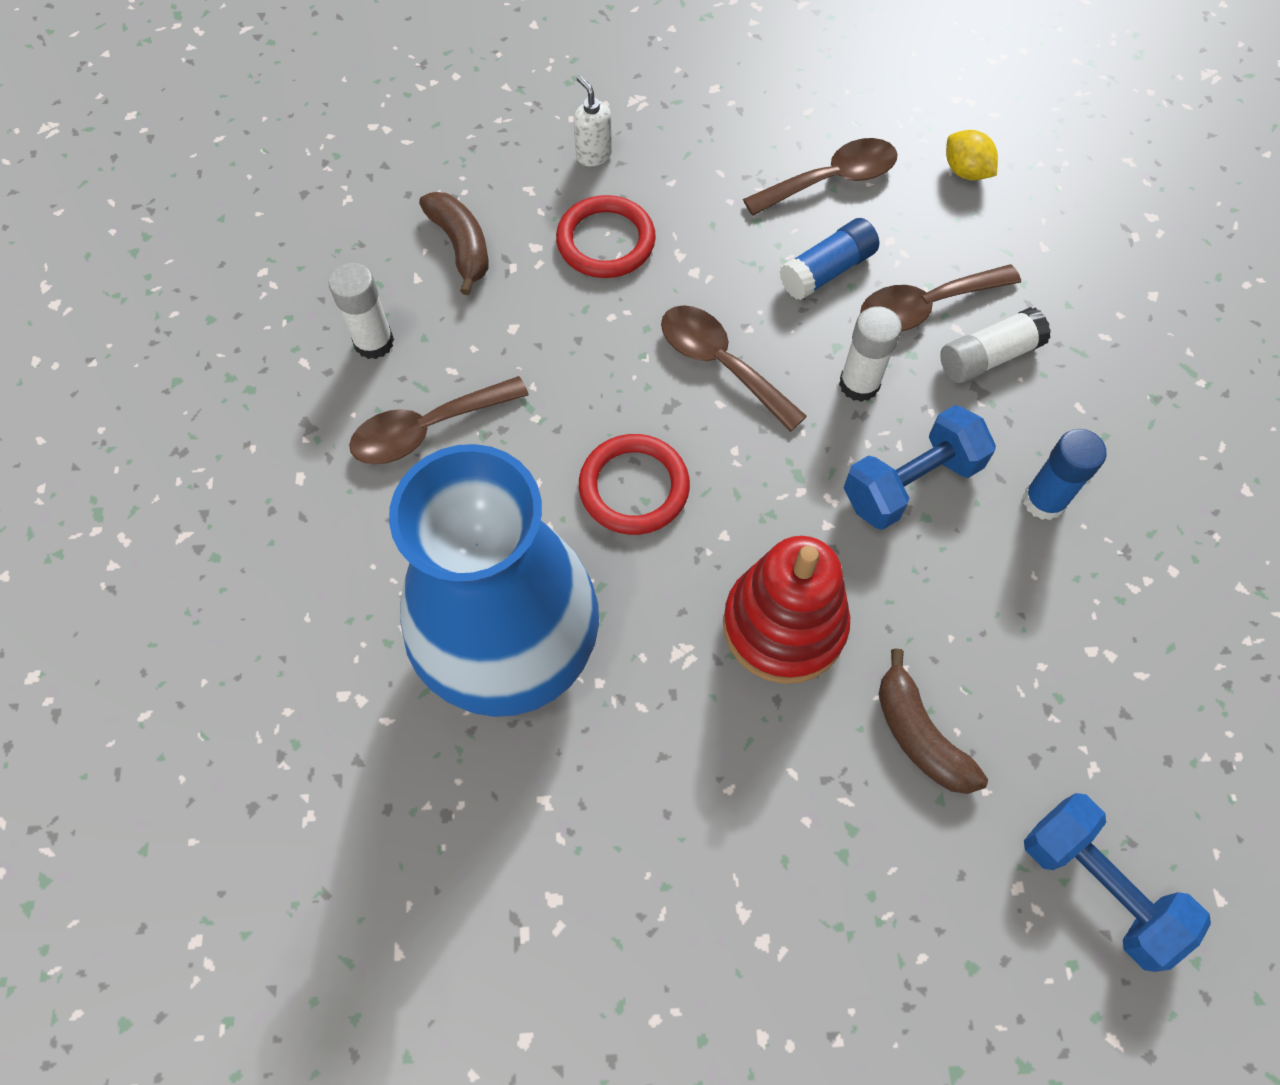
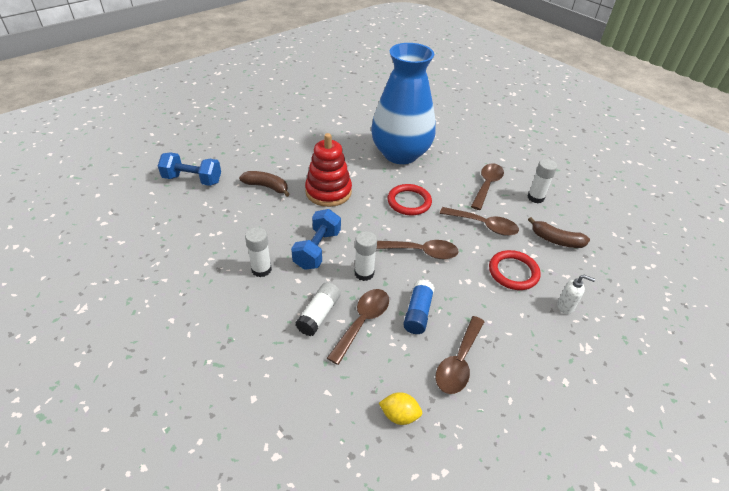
camera: 140 degrees right, 20 degrees down
blue glue stick [1023,429,1107,520] -> white glue stick [245,227,272,277]
none -> brown spoon [440,207,519,236]

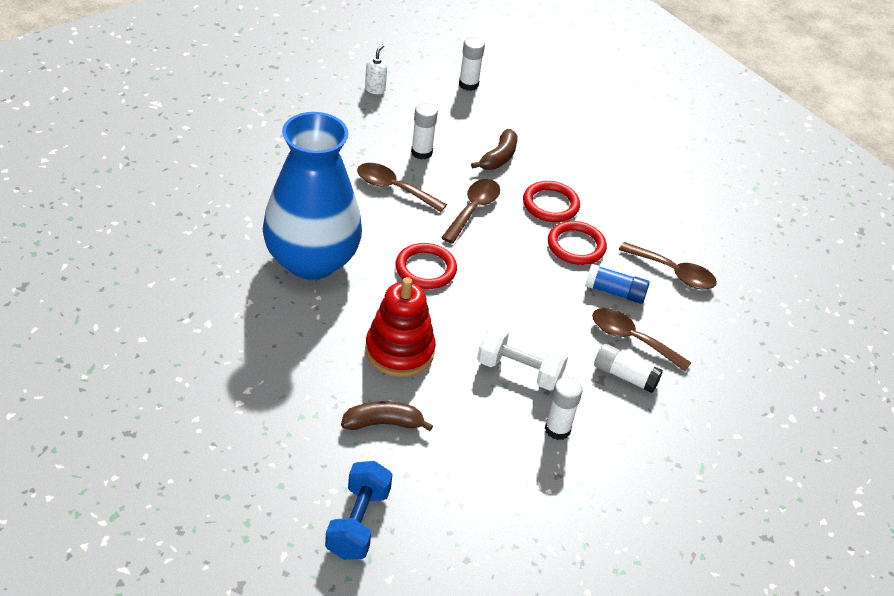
camera: 90 degrees left, 0 degrees up
brown banana [239,171,290,197] -> brown banana turned 60 degrees clockwise [341,401,433,431]
blue dumbbell [291,209,341,270] -> white dumbbell [477,325,568,391]
white glue stick [355,231,377,281] -> white glue stick moved to [459,37,485,91]
brown spoon [377,240,459,259] -> none
yellow lemon [379,392,422,425] -> none
white soap dispenser [557,275,595,314] -> white soap dispenser moved to [365,45,387,94]
none -> red ring [548,221,607,265]

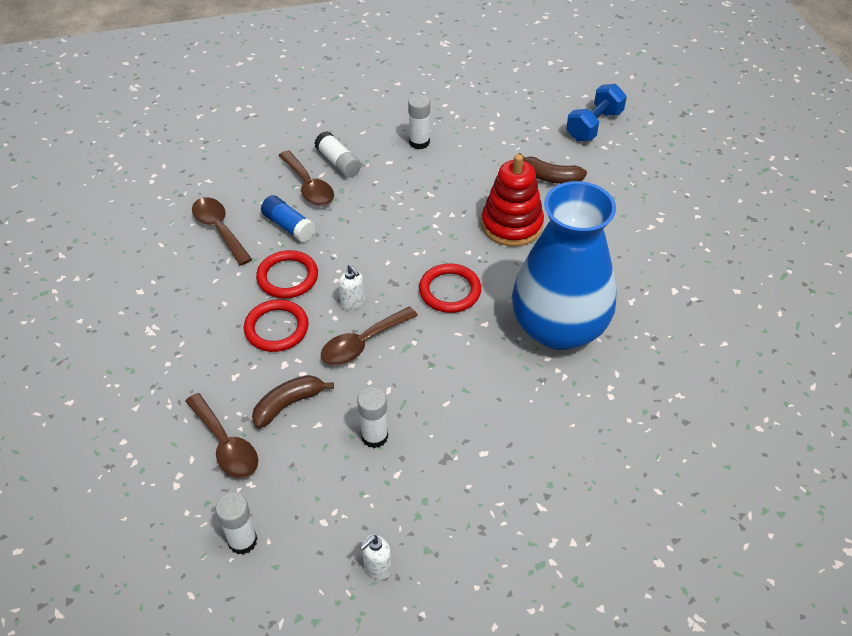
camera: 150 degrees left, 5 degrees up
brown spoon [357,163,447,212] -> brown spoon moved to [185,393,258,478]
white dumbbell [477,325,568,391] -> none
none -> white soap dispenser [338,265,364,310]

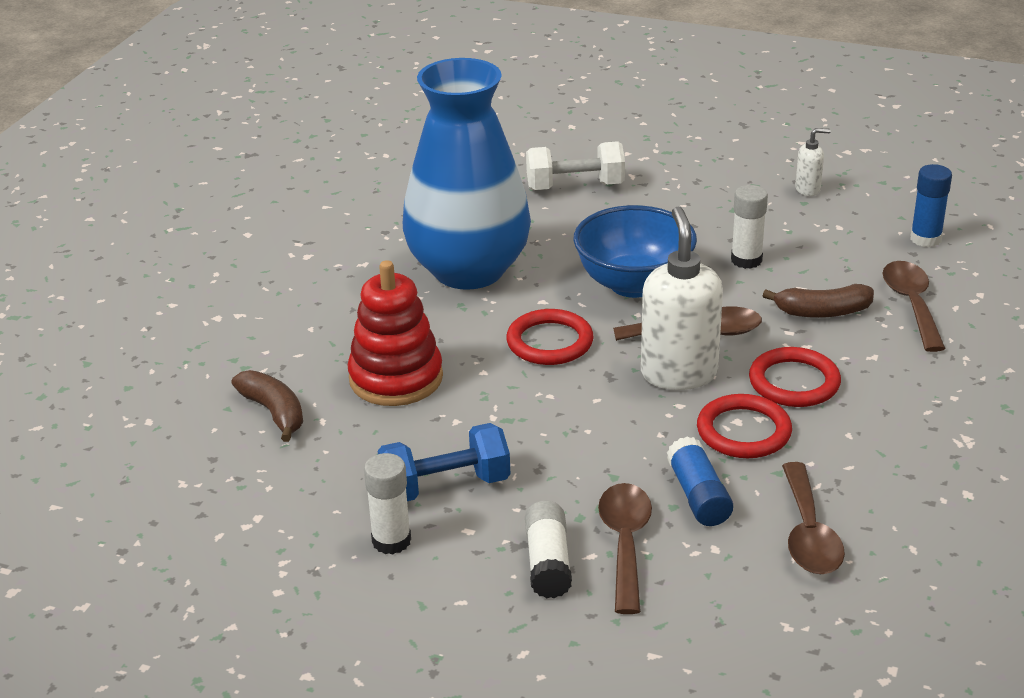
camera: 145 degrees left, 15 degrees down
white glue stick [215,492,257,555] -> blue glue stick [910,164,952,247]
white soap dispenser [338,265,364,310] -> white soap dispenser [641,206,723,390], size x2.15
blue dumbbell [566,84,627,141] -> blue dumbbell moved to [378,423,510,501]
none -> white dumbbell [526,141,625,190]
none -> blue bowl [573,205,697,298]

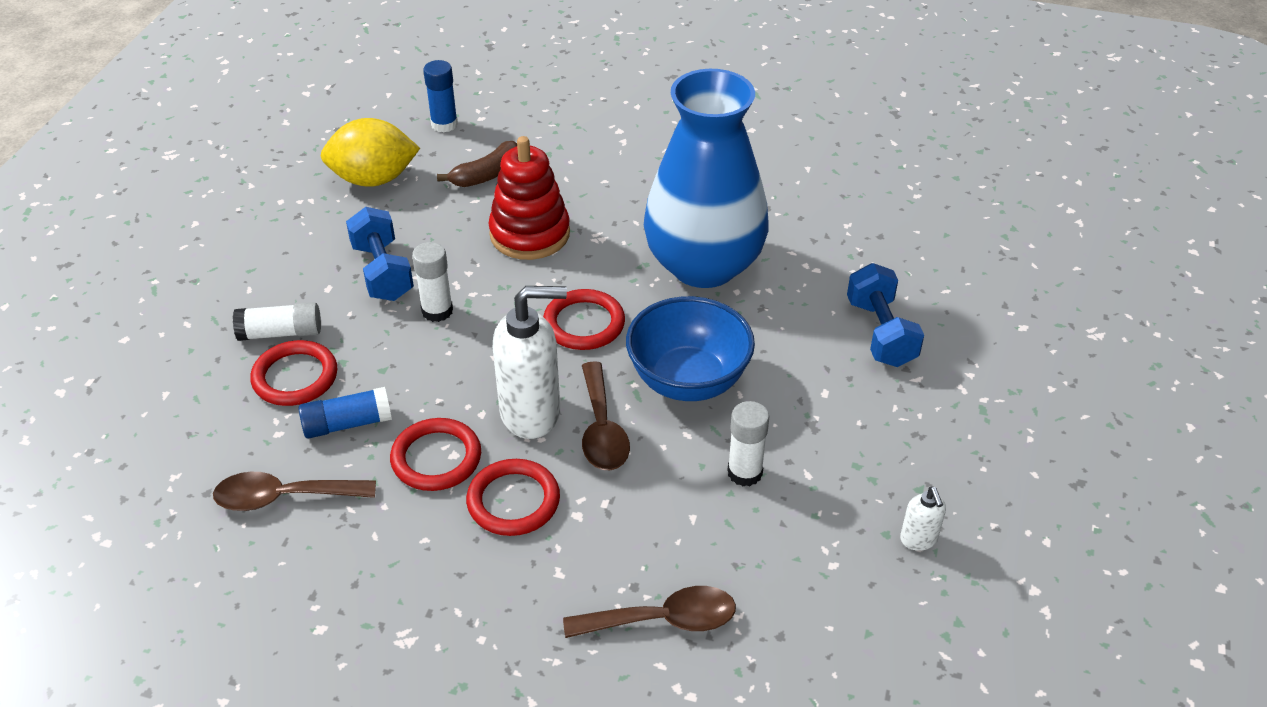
camera: 85 degrees right, 10 degrees up
white glue stick [364,453,411,555] -> white glue stick moved to [412,242,453,322]
white dumbbell [526,141,625,190] -> blue dumbbell [847,263,924,367]
brown spoon [598,483,652,614] -> red ring [250,340,337,406]
brown banana [763,284,874,318] -> none
blue glue stick [910,164,952,247] -> blue glue stick moved to [423,60,458,133]
none -> yellow lemon [321,118,420,187]

